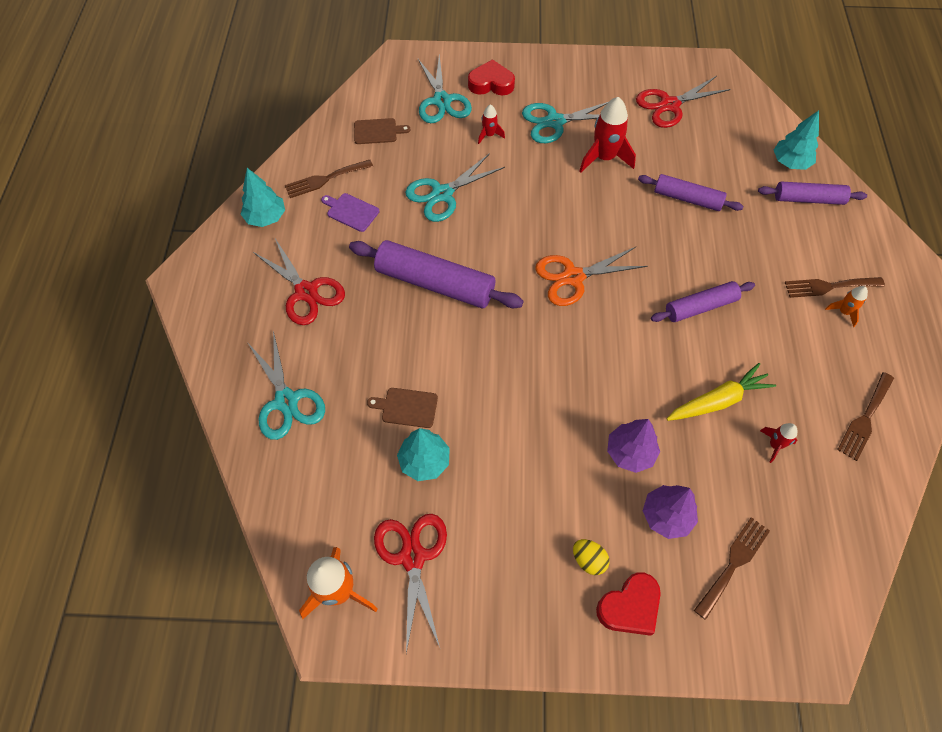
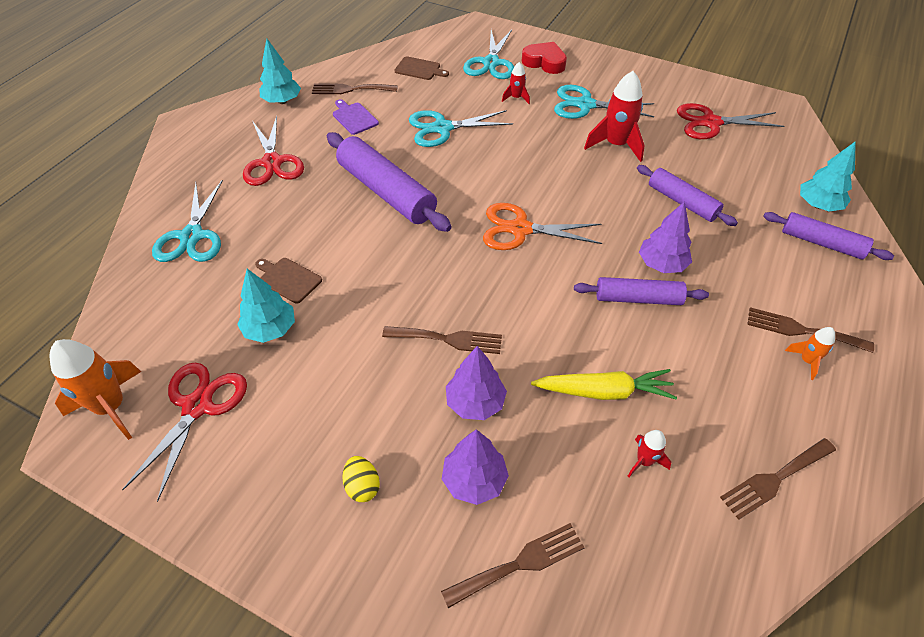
camera: 25 degrees right, 10 degrees down
red heart [596,572,661,636] -> none
none -> brown fork [382,326,502,354]
none -> purple tree [639,201,692,273]

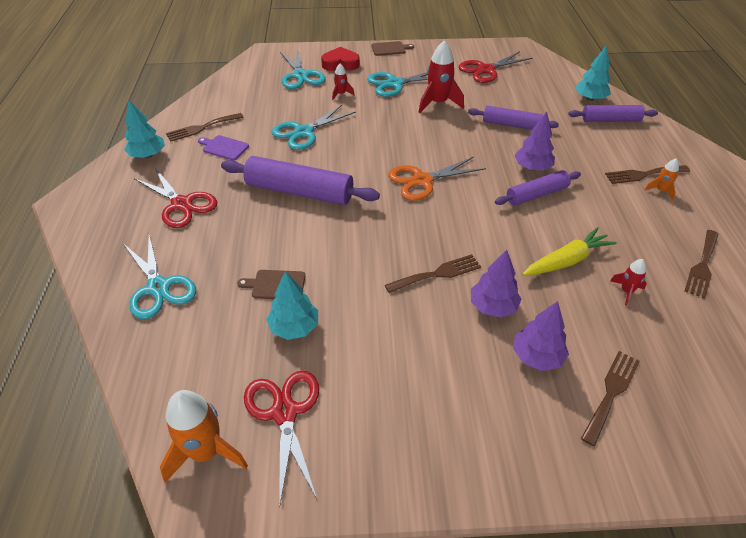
camera: 30 degrees left, 5 degrees down
yellow egg [342,456,380,502] -> none
brown cutting board [395,56,449,80] -> brown cutting board moved to [371,41,414,56]

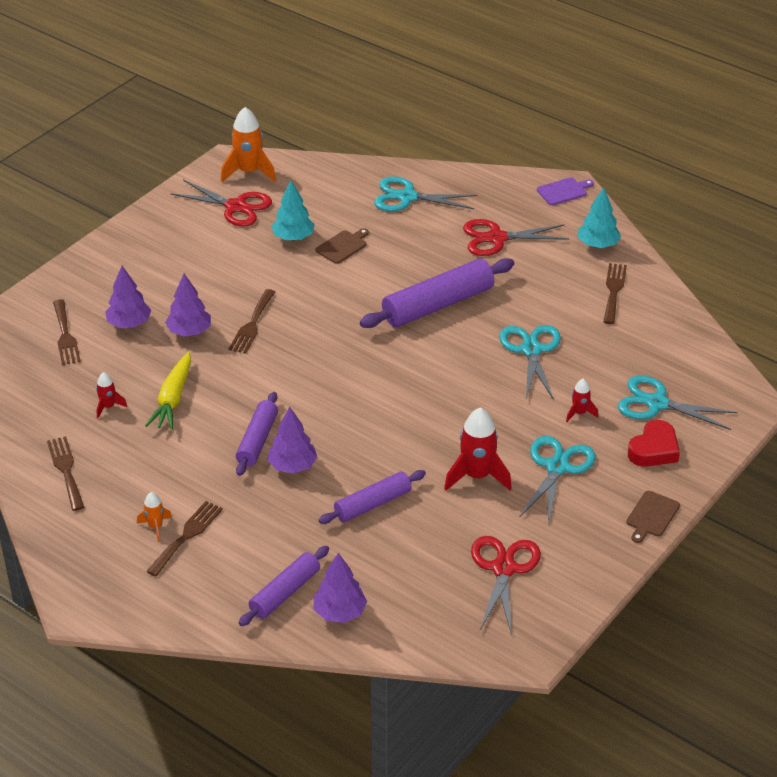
camera: 130 degrees right, 5 degrees down
purple cutting board [198,135,249,160] -> purple cutting board moved to [537,177,594,205]
orange scissors [388,157,486,201] -> none
turquoise tree [575,45,611,101] -> purple tree [314,553,367,623]

